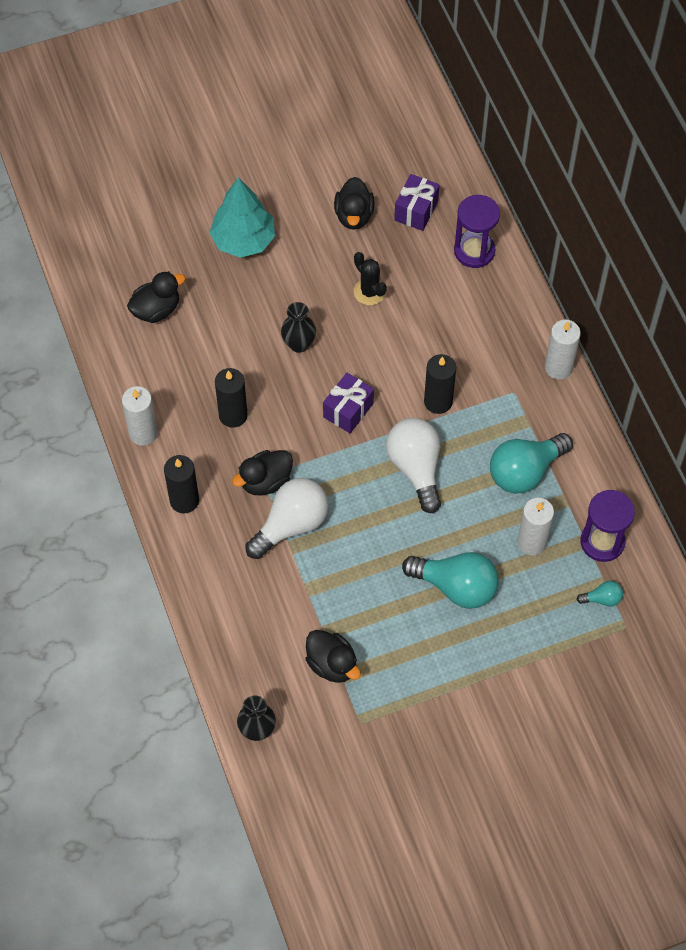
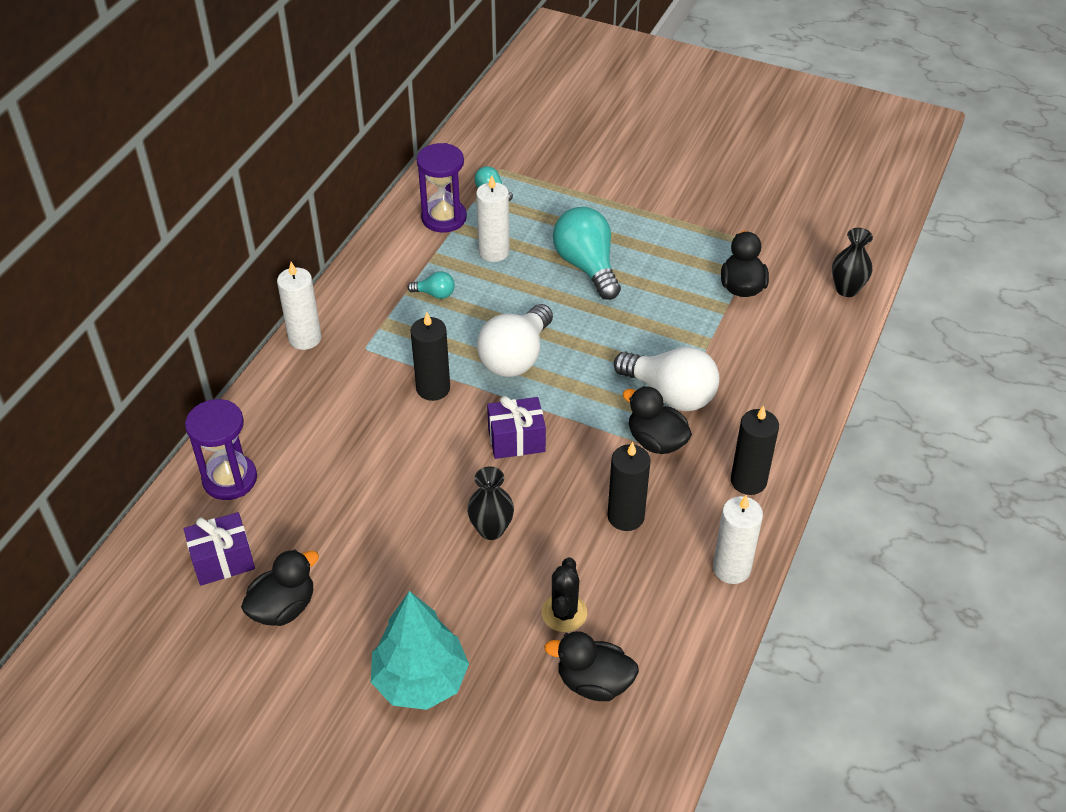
camera: 135 degrees left, 15 degrees down
black duck [232,450,293,495] -> black duck turned 150 degrees counterclockwise [622,386,692,454]
white light bulb [245,478,328,559] -> white light bulb turned 150 degrees counterclockwise [614,347,719,411]
black cactus [354,252,387,305] -> black cactus moved to [542,557,587,632]
turquoise light bulb [490,433,573,494] -> turquoise light bulb [407,271,455,299], size x0.46

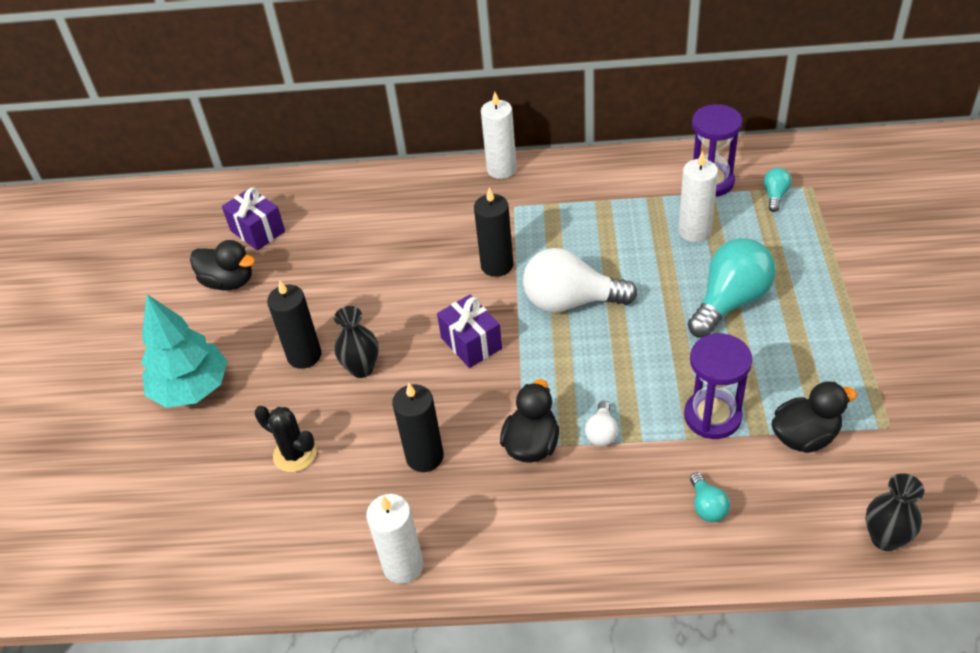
camera: 70 degrees right, 0 degrees up
purple hourglass [185,399,257,500] -> purple hourglass moved to [684,334,752,439]
turquoise light bulb [407,271,455,299] -> turquoise light bulb moved to [690,472,730,522]
black cactus [542,557,587,632] -> black cactus turned 45 degrees clockwise [255,406,316,472]
black duck [544,631,639,701] -> none
white light bulb [614,347,719,411] -> white light bulb [585,401,618,446], size x0.46
black candle [731,405,779,495] -> black candle moved to [267,280,321,369]

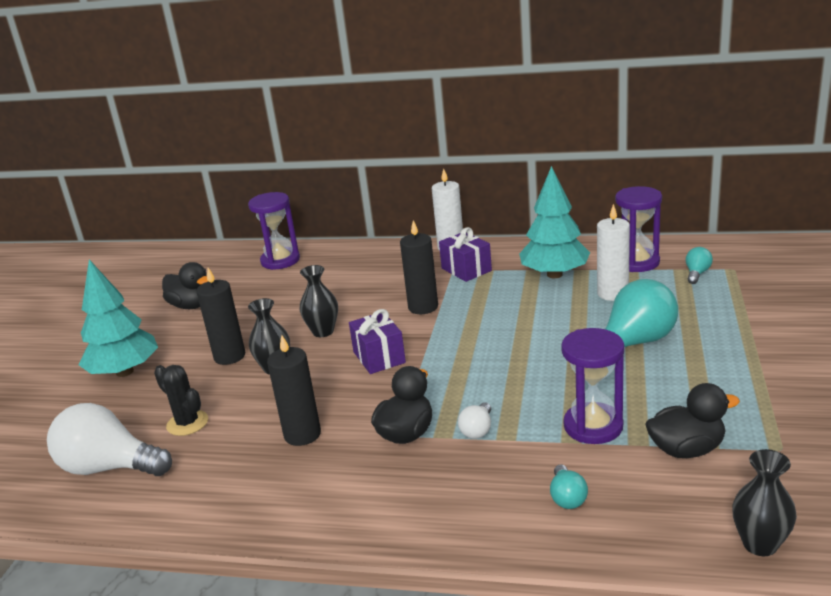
camera: 10 degrees right, 20 degrees down
purple gift [222,187,285,251] -> purple gift moved to [439,227,492,282]
white candle [366,494,424,584] -> none
white light bulb [523,248,638,312] -> white light bulb moved to [47,403,172,476]
none -> purple hourglass [248,192,300,270]
none -> black vase [300,265,338,337]
none -> turquoise tree [519,166,590,278]

